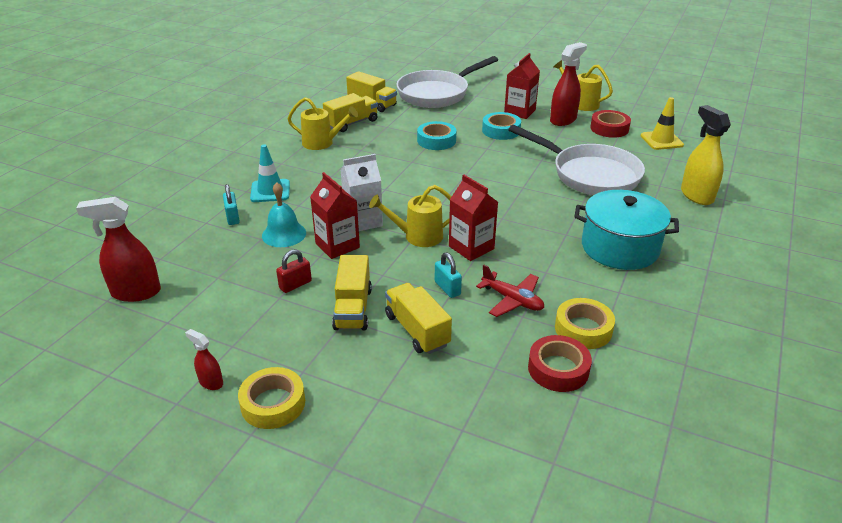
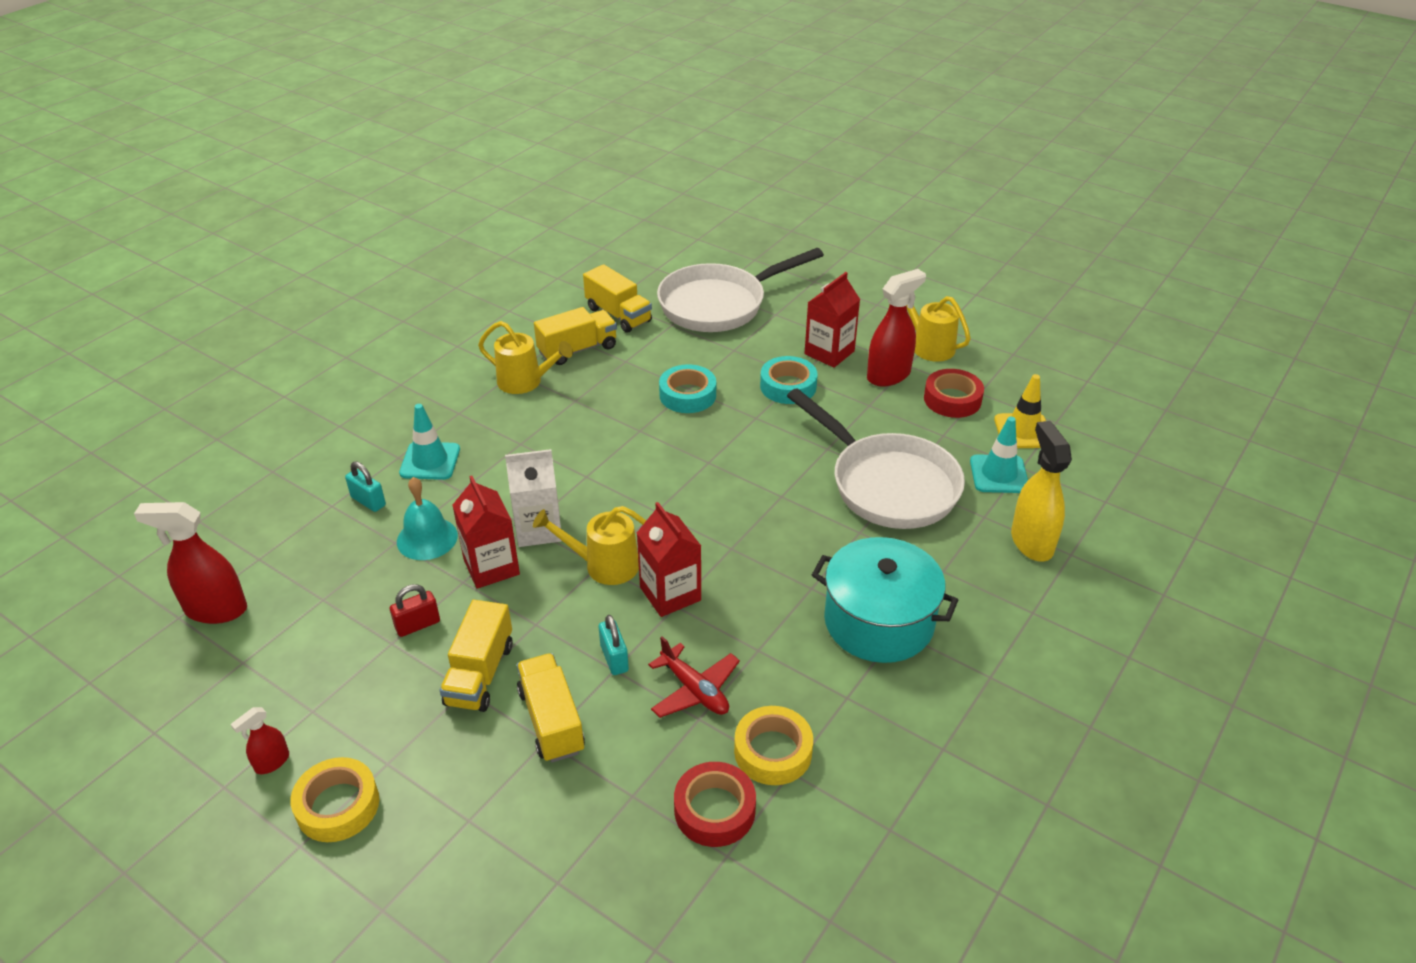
camera: 10 degrees right, 5 degrees up
red spray bottle [185,329,223,390] -> red spray bottle turned 90 degrees counterclockwise [231,707,289,774]
turquoise padlock [223,184,240,225] -> turquoise padlock turned 45 degrees counterclockwise [345,461,386,512]
none -> turquoise traffic cone [970,417,1028,493]

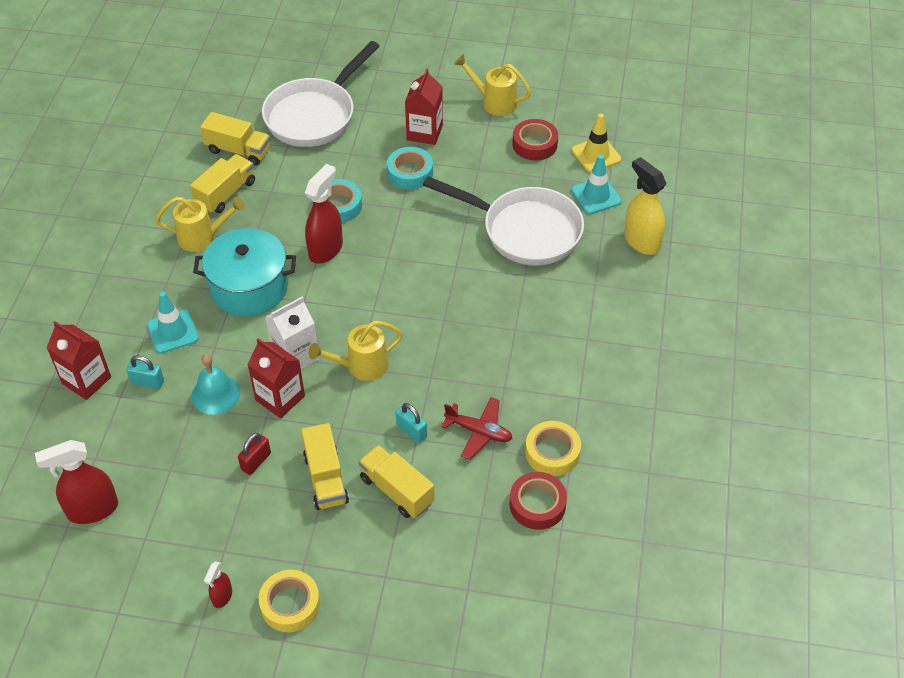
camera: 25 degrees left, 10 degrees up
red carton [637,502,701,617] -> red carton moved to [47,321,111,400]
turquoise pot [812,537,958,663] -> turquoise pot moved to [193,228,296,317]
red spray bottle [867,269,926,386] -> red spray bottle moved to [305,164,343,264]

